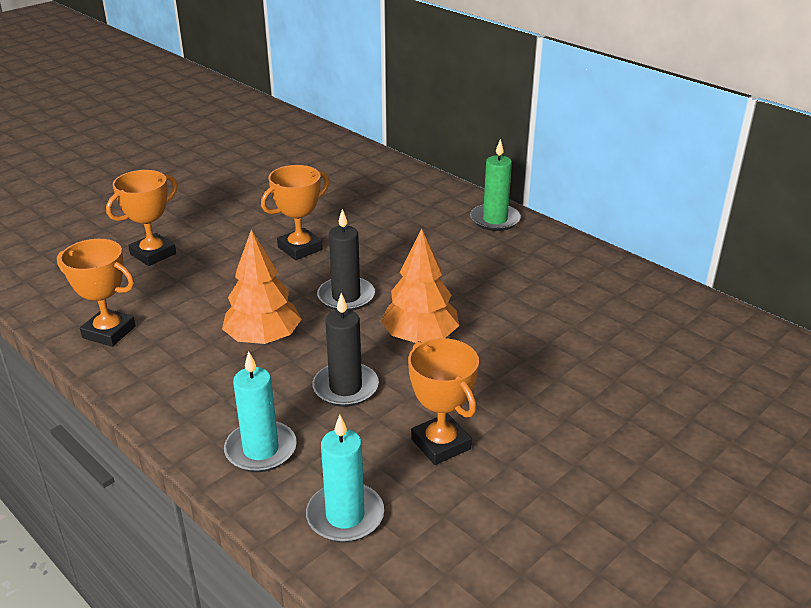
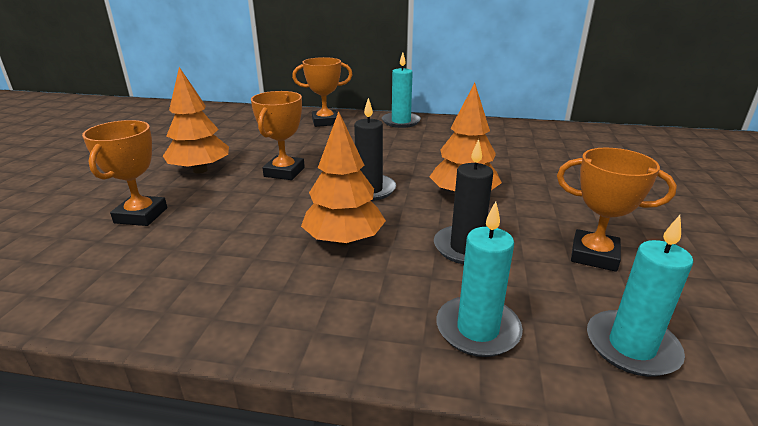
camera: 35 degrees left, 5 degrees down
orange trophy [57,239,136,347] -> orange trophy moved to [292,57,353,127]
green candle [470,139,521,231] -> turquoise candle [382,53,421,128]
none -> orange tree [163,67,229,173]

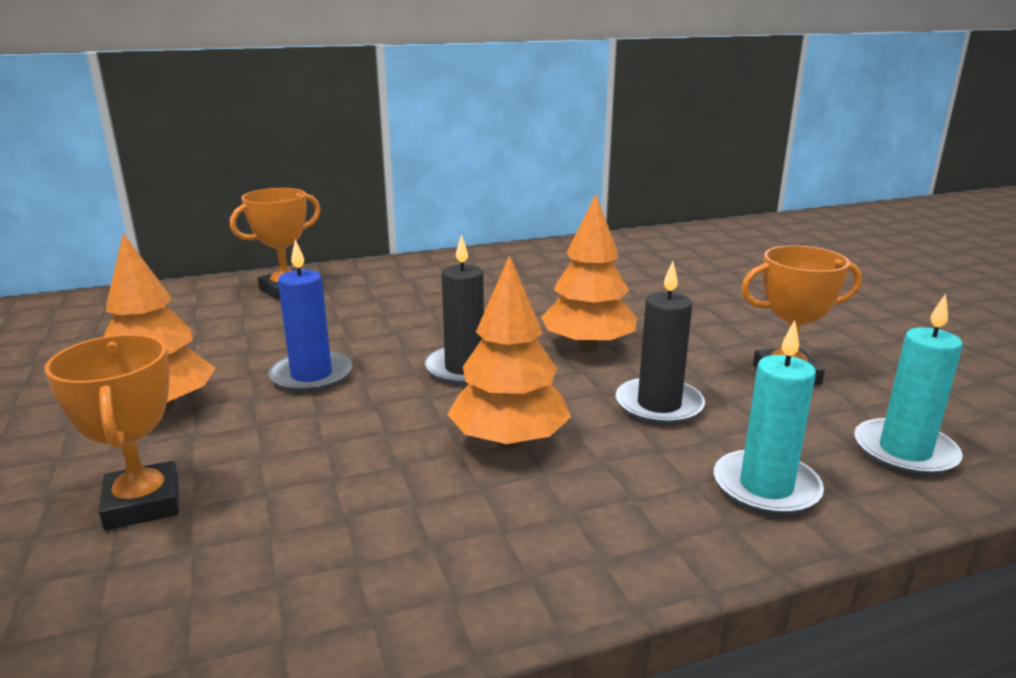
camera: 30 degrees left, 5 degrees down
orange trophy [251,91,305,180] -> blue candle [268,240,352,393]
turquoise candle [382,53,421,128] -> none

